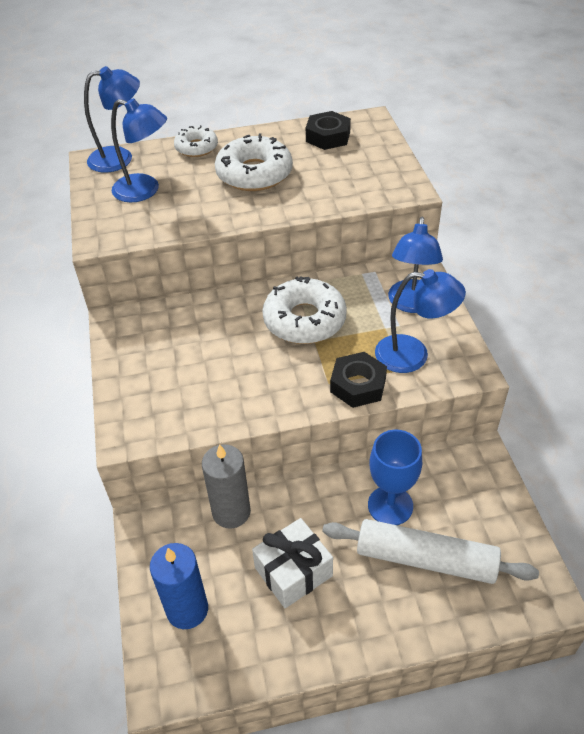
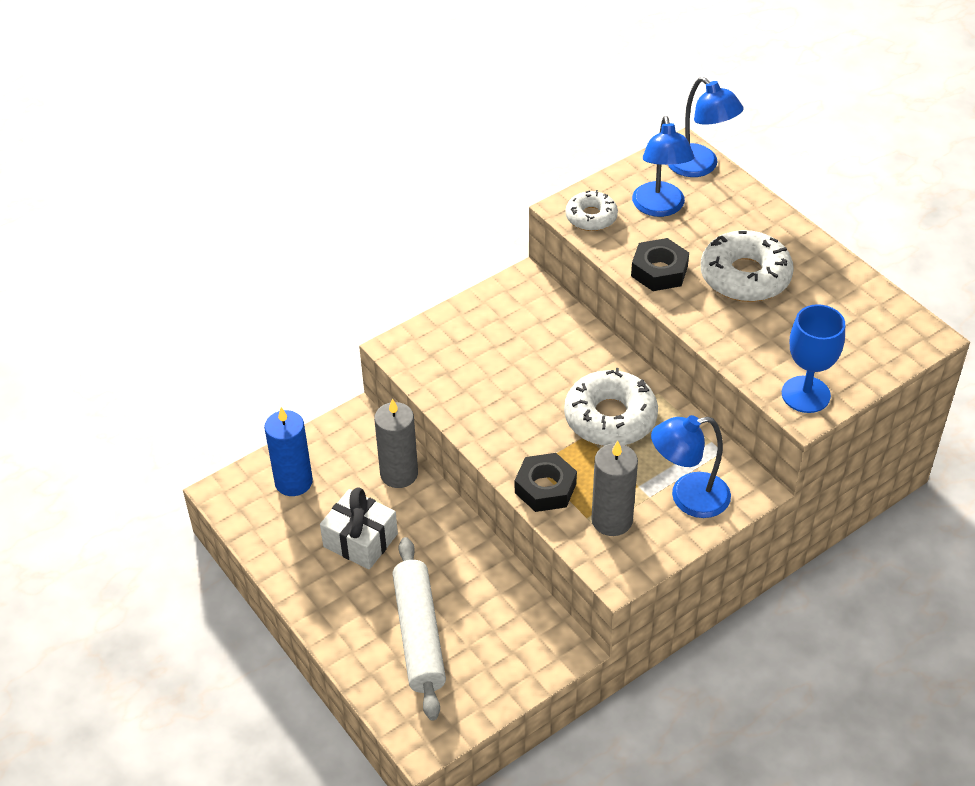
camera: 65 degrees right, 0 degrees up
white donut [174,125,218,157] -> white donut moved to [565,190,618,231]
black nut [306,111,351,150] -> black nut moved to [631,238,689,291]
blue goblet [368,430,422,525] -> blue goblet moved to [782,304,845,413]
blue lamp [375,269,466,373] -> grey candle [591,441,638,536]

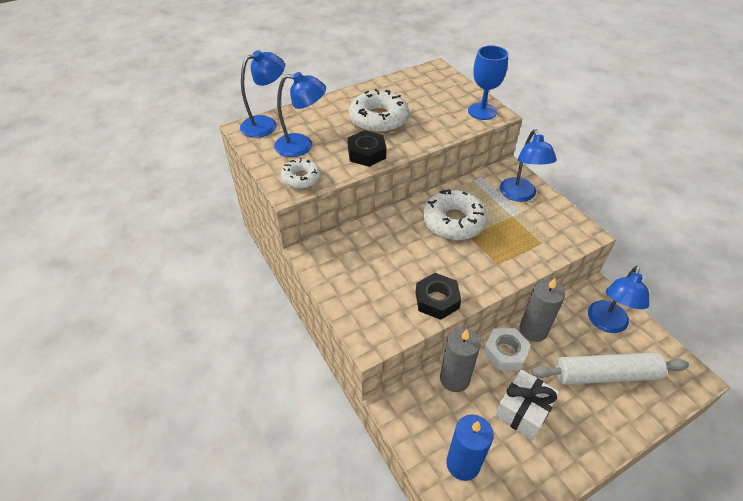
camera: 85 degrees left, 0 degrees up
black nut [515,453,577,512] -> black nut moved to [416,273,461,320]
grey candle [591,441,638,536] -> grey candle moved to [519,278,565,342]
none -> white nut [483,328,531,370]
none -> blue lamp [588,266,649,333]

